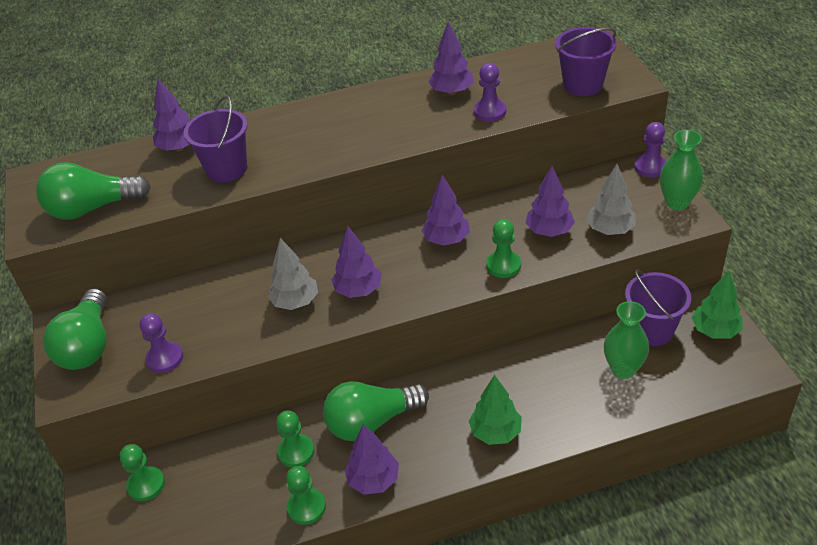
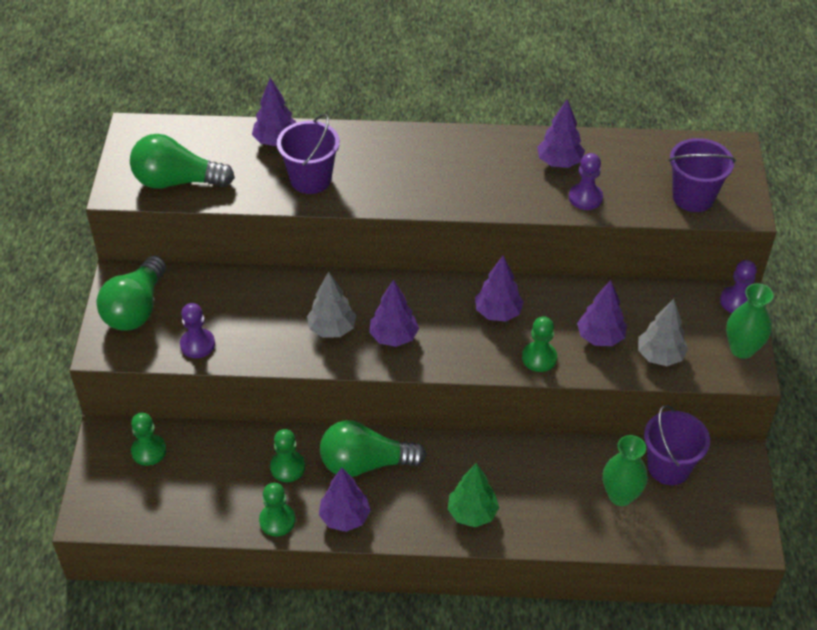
camera: 15 degrees right, 5 degrees up
green tree [692,271,743,339] -> none

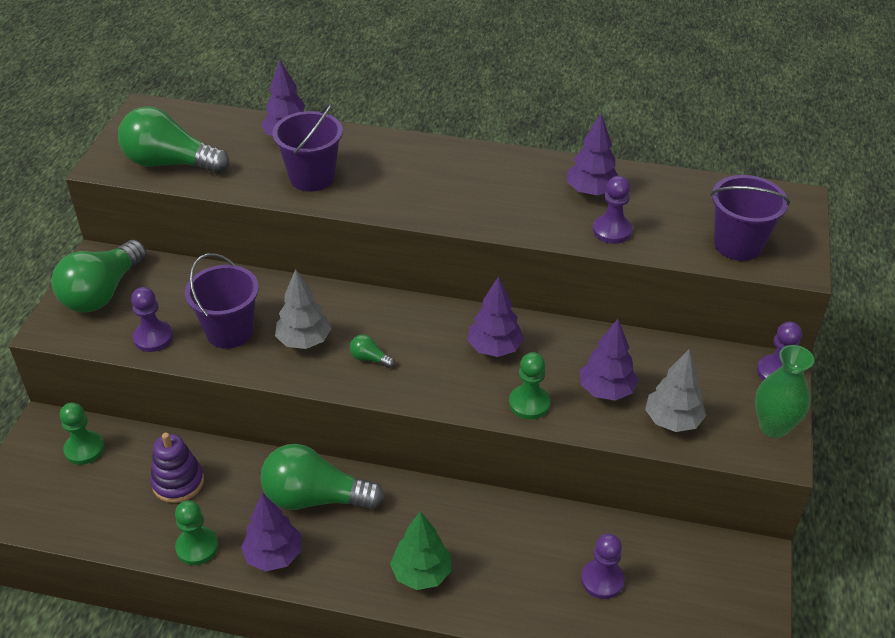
camera: 10 degrees right, 5 degrees down
green pawn [270,429,305,482] -> none
purple tree [369,279,419,347] -> green light bulb [350,335,395,368]
green vase [603,435,648,506] -> purple pawn [581,533,624,599]
purple bucket [644,405,710,485] -> purple bucket moved to [185,253,259,349]
none -> purple stacking toy [150,433,204,503]

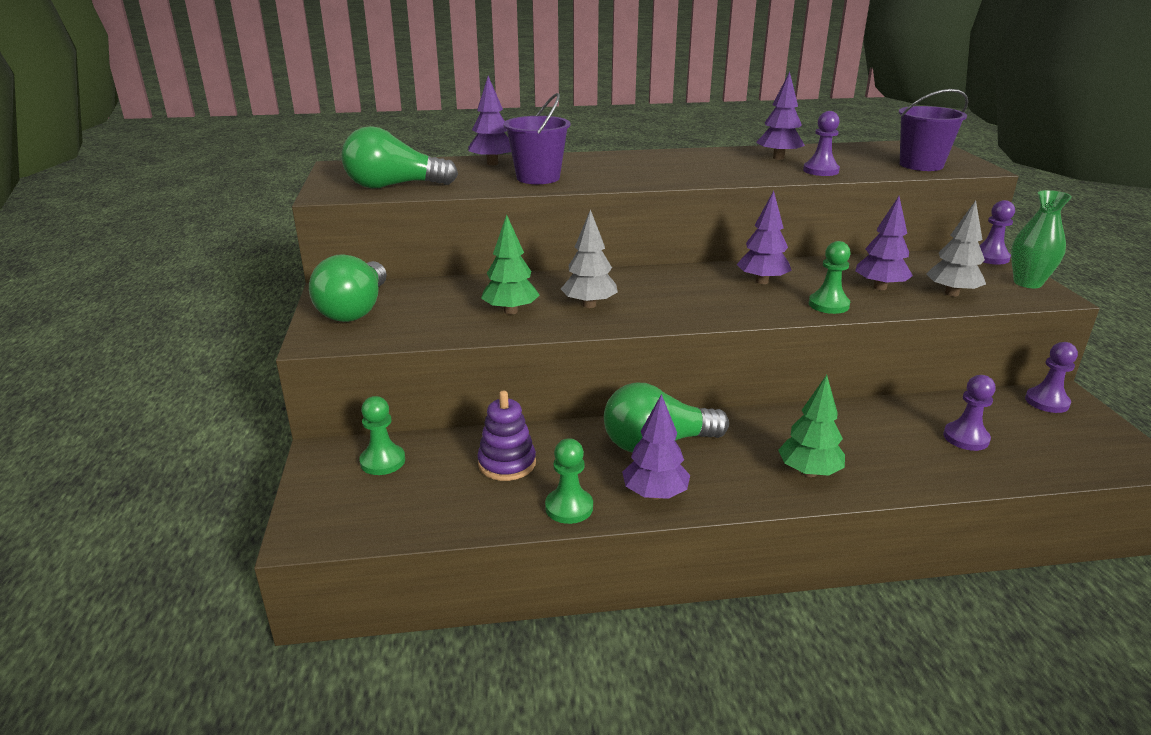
camera: 20 degrees left, 15 degrees down
purple pawn [131,287,173,352] -> purple pawn moved to [1025,342,1078,413]
purple bucket [185,253,259,349] -> green tree [481,215,539,314]
green light bulb [350,335,395,368] -> none

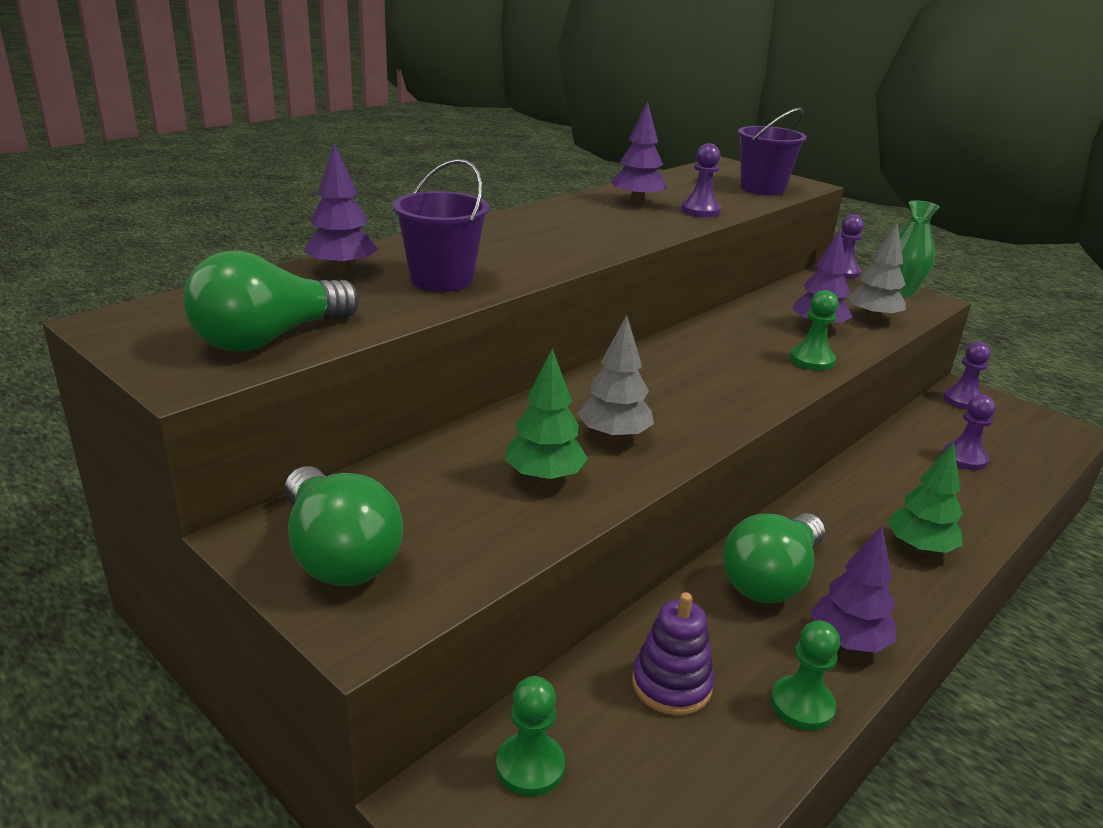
camera: 40 degrees left, 0 degrees up
purple tree [736,191,792,284] -> none

